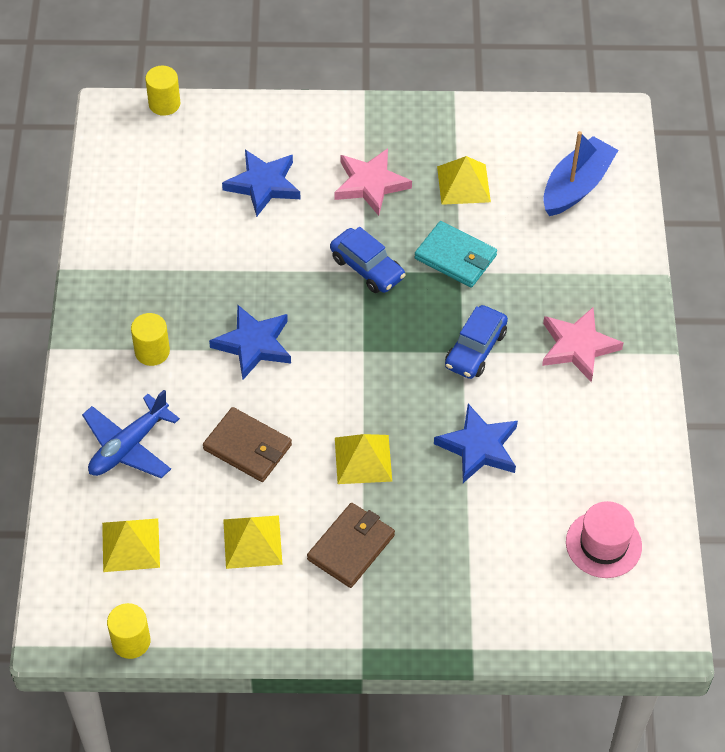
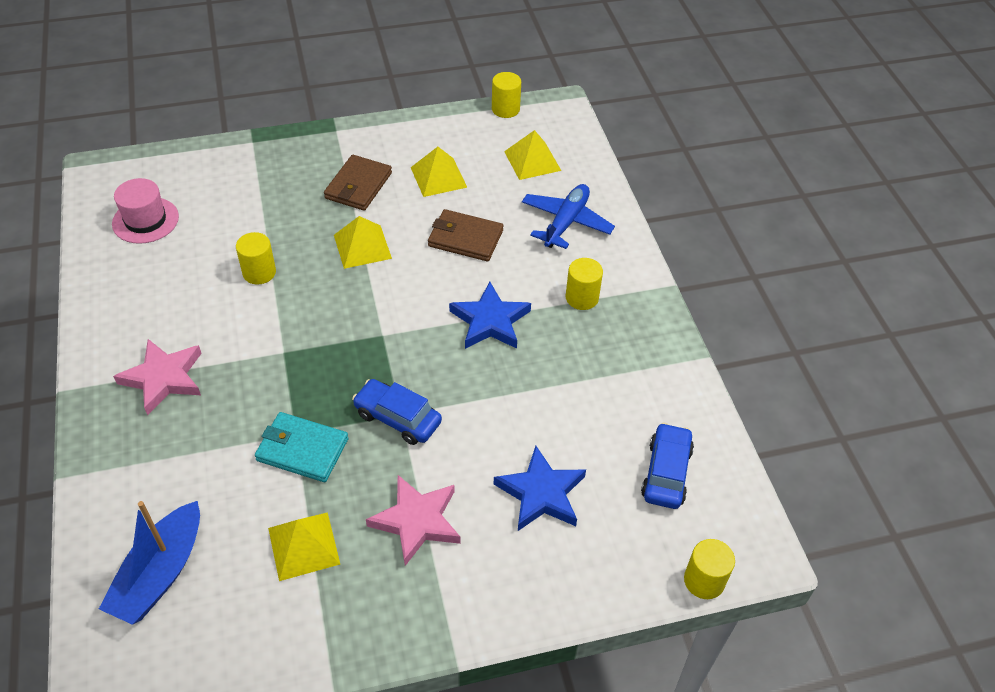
camera: 165 degrees right, 5 degrees down
blue star [434,404,518,483] -> yellow cylinder [236,232,276,285]
blue car [445,305,508,379] -> blue car moved to [641,423,694,509]

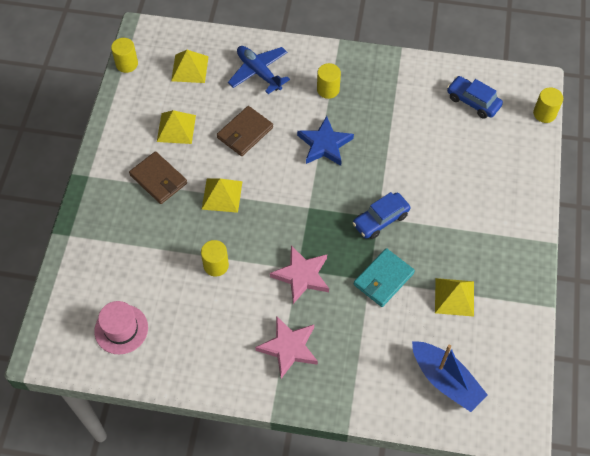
camera: 65 degrees left, 10 degrees up
pink star [366,475,460,566] -> pink star moved to [270,245,329,304]
blue star [494,446,586,531] -> none

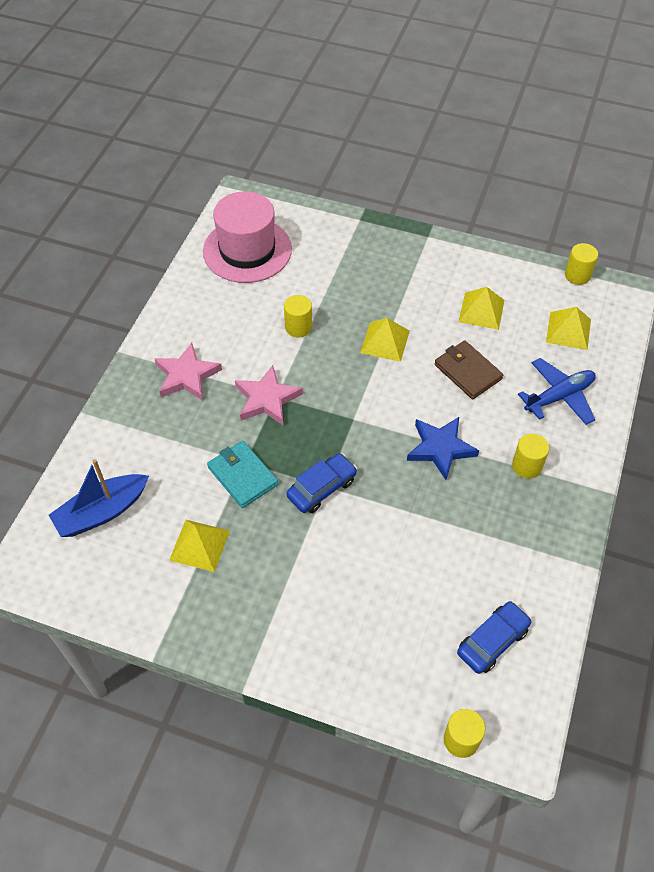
camera: 100 degrees right, 5 degrees down
pink hat [94,301,148,354] -> pink hat [203,191,292,283], size x1.70
brown wallet [129,151,187,204] -> none
blue car [352,192,411,239] -> blue car turned 75 degrees clockwise [286,453,357,513]

